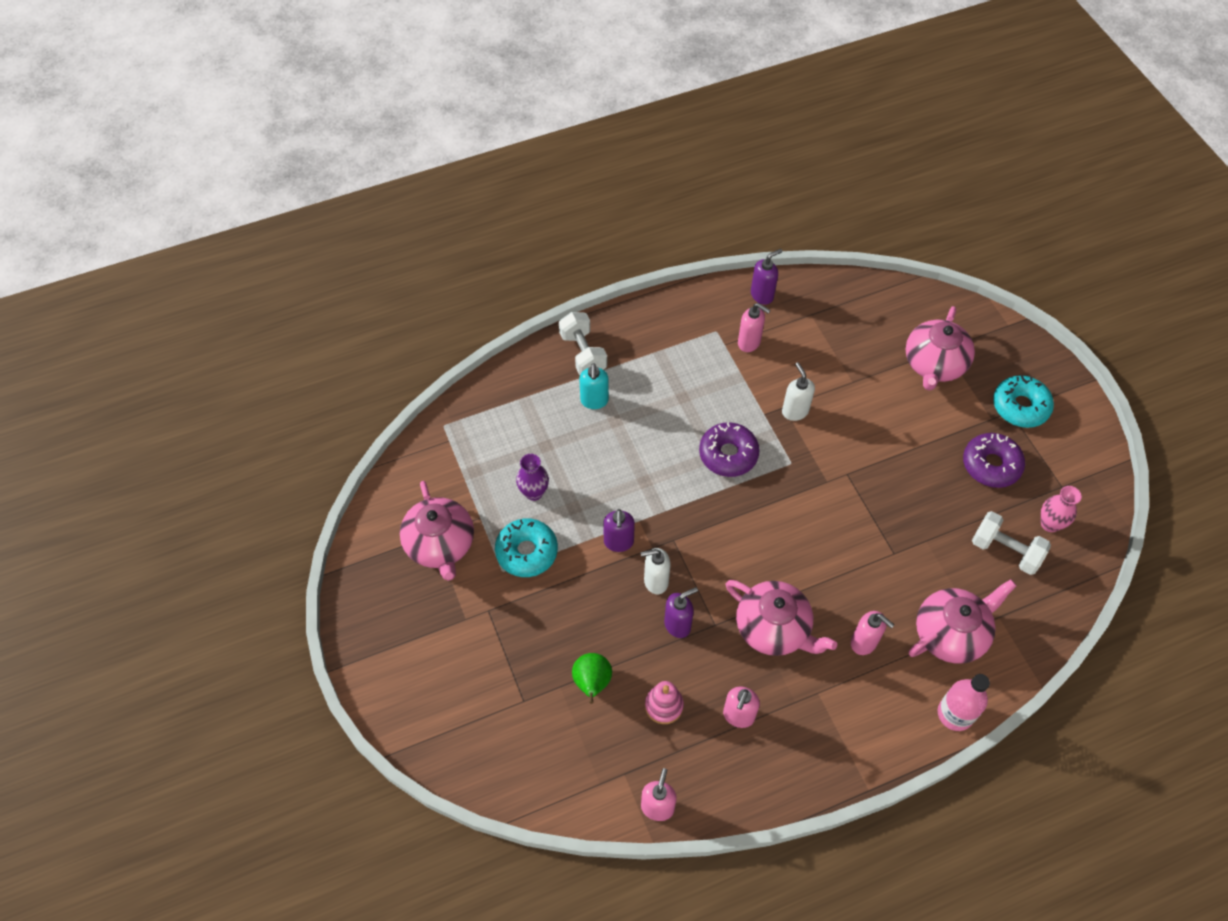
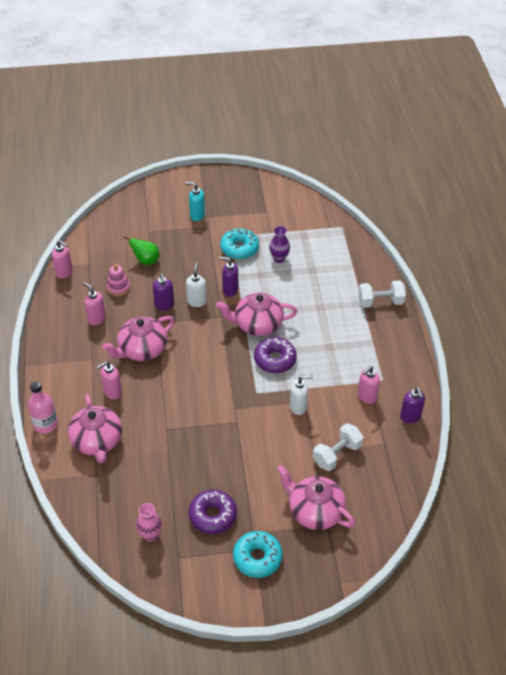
camera: 105 degrees right, 10 degrees down
pink teapot [400,481,474,581] -> pink teapot moved to [216,293,297,336]
turquoise soap dispenser [579,363,609,409] -> turquoise soap dispenser moved to [186,182,205,221]
white dumbbell [972,511,1051,575] -> white dumbbell moved to [313,423,363,471]

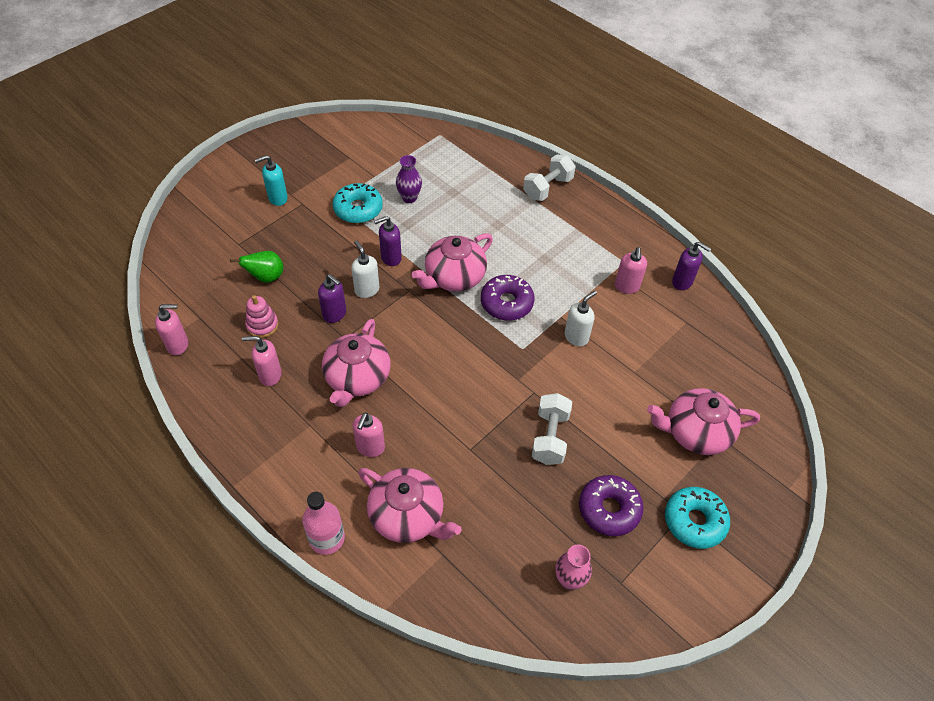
camera: 40 degrees left, 5 degrees up
white dumbbell [313,423,363,471] -> white dumbbell moved to [532,393,572,465]

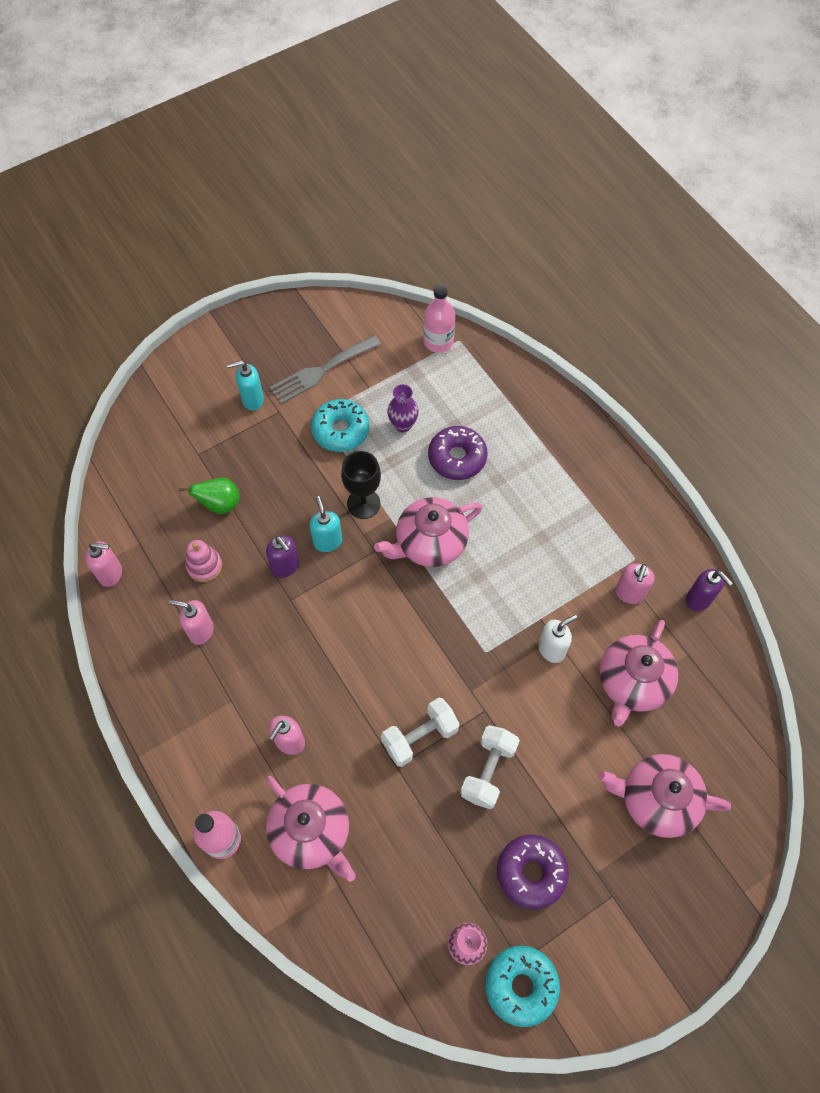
camera: 15 degrees right, 10 degrees up
pink teapot [322,319,391,407] -> pink teapot moved to [599,620,678,726]
white soap dispenser [351,240,379,298] -> turquoise soap dispenser [309,496,342,552]
purple soap dispenser [374,216,402,266] -> black goblet [341,451,381,519]
purple donut [481,275,535,321] -> purple donut moved to [428,426,487,480]
white dumbbell [523,154,576,201] -> white dumbbell moved to [381,698,459,767]
turquoise donut [665,487,730,549] -> turquoise donut moved to [485,946,560,1027]
none -> grey fork [270,335,381,404]
none -> pink bottle [423,284,455,353]

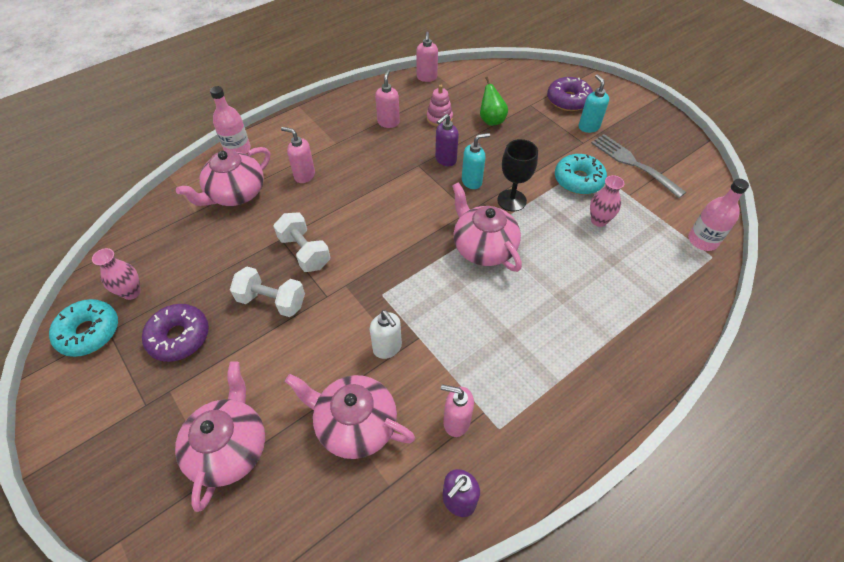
camera: 85 degrees right, 10 degrees down
purple vase [387,384,419,432] -> pink vase [590,175,624,227]
purple donut [428,426,487,480] -> purple donut moved to [547,77,593,111]

